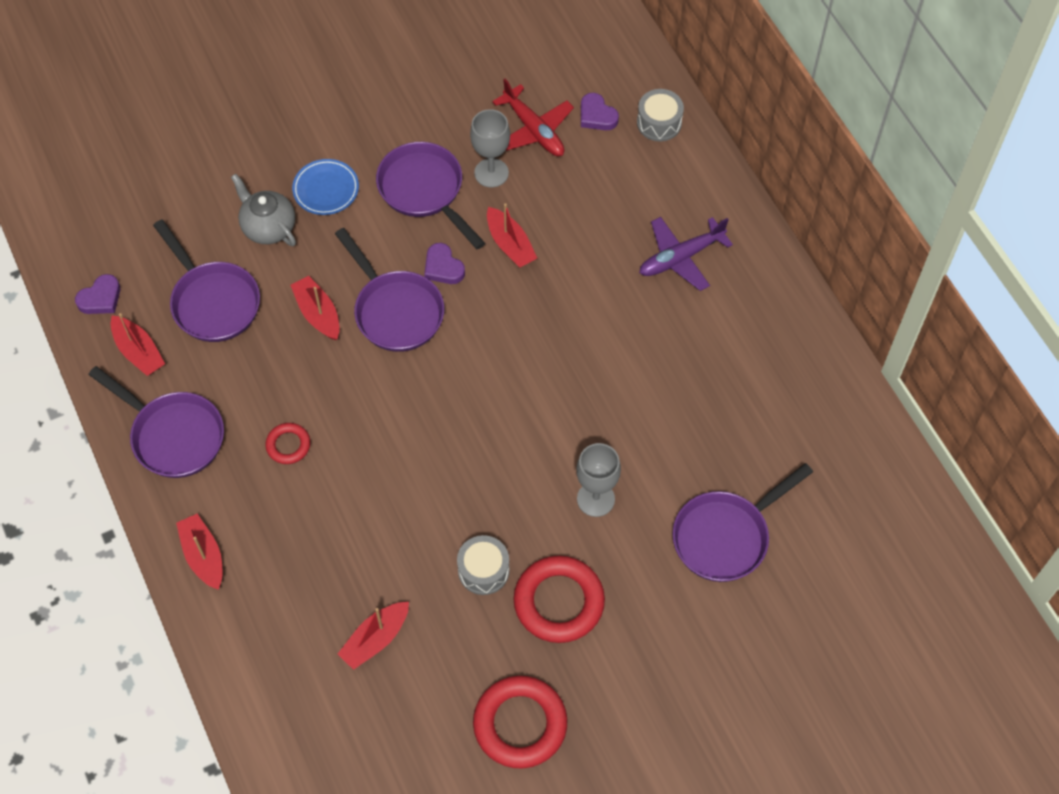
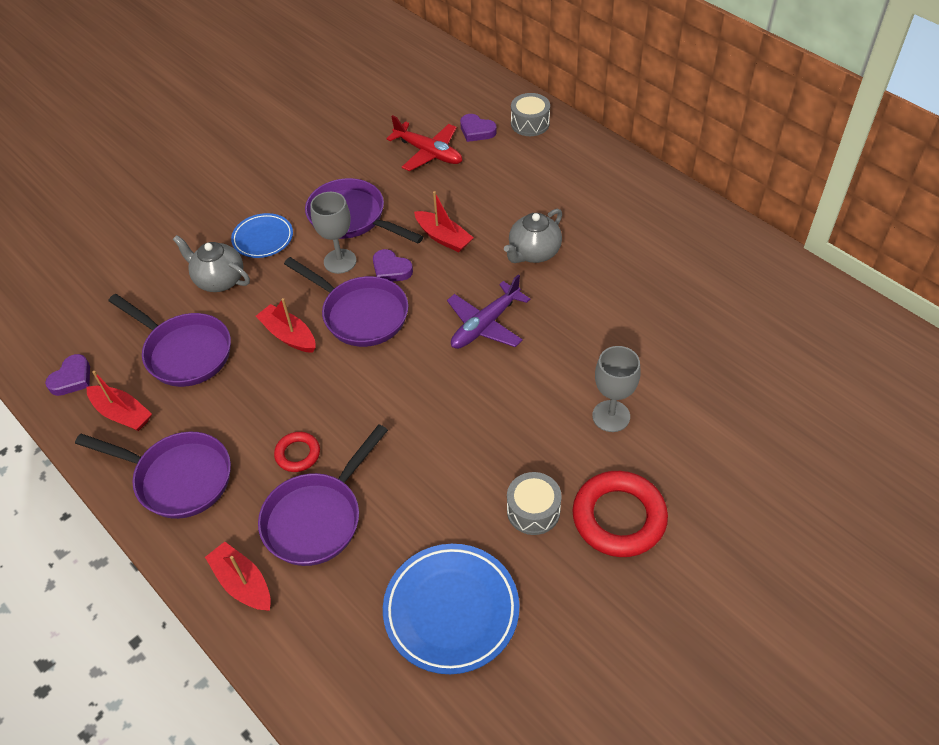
camera: 15 degrees left, 10 degrees down
red boat [338,602,409,670] -> blue plate [383,544,519,674]
grey goblet [470,109,510,188] -> grey goblet moved to [310,192,356,274]
red ring [473,676,567,768] -> none
purple plane [639,217,733,291] -> purple plane moved to [447,274,530,349]
purple pan [672,463,813,582] -> purple pan moved to [258,424,388,566]
none -> grey teapot [504,209,562,263]

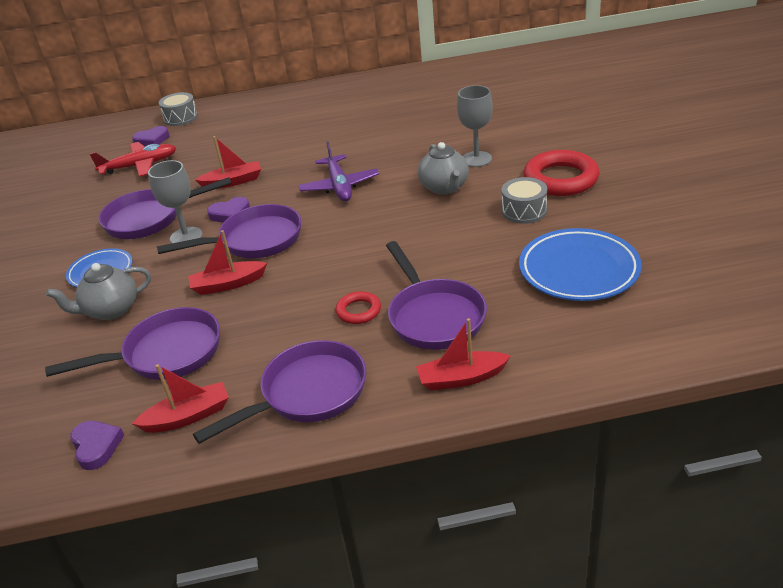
camera: 55 degrees left, 15 degrees down
grey teapot [504,209,562,263] -> grey teapot moved to [418,142,469,195]

